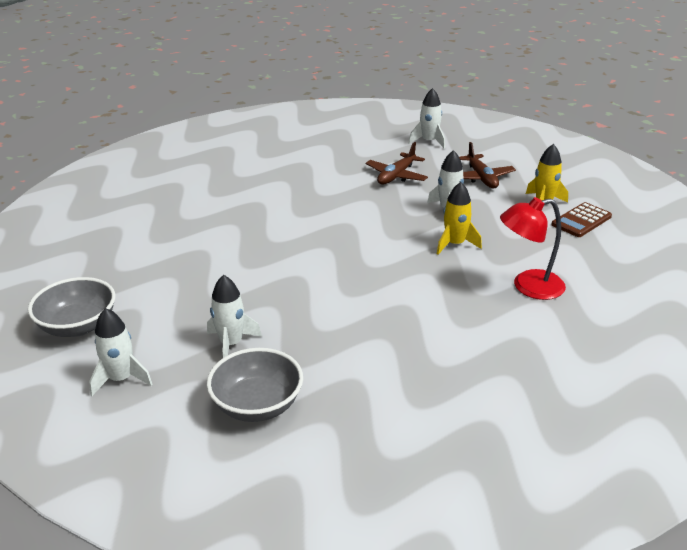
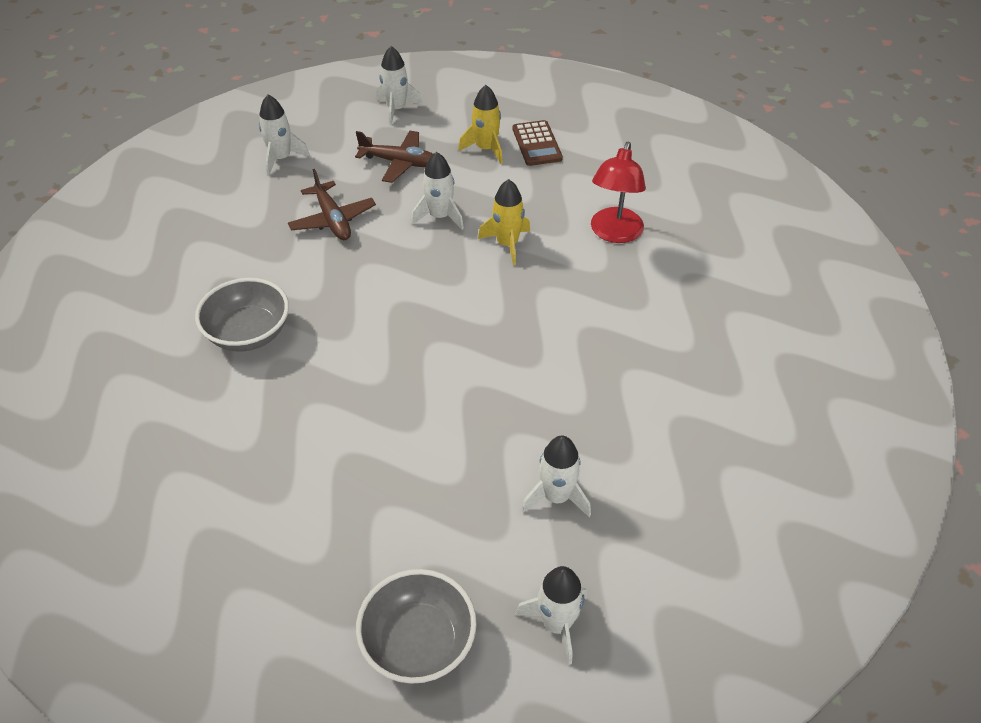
camera: 60 degrees left, 15 degrees up
grey bowl [206,348,303,422] -> grey bowl moved to [195,278,289,352]
none -> white rocket [377,46,422,125]

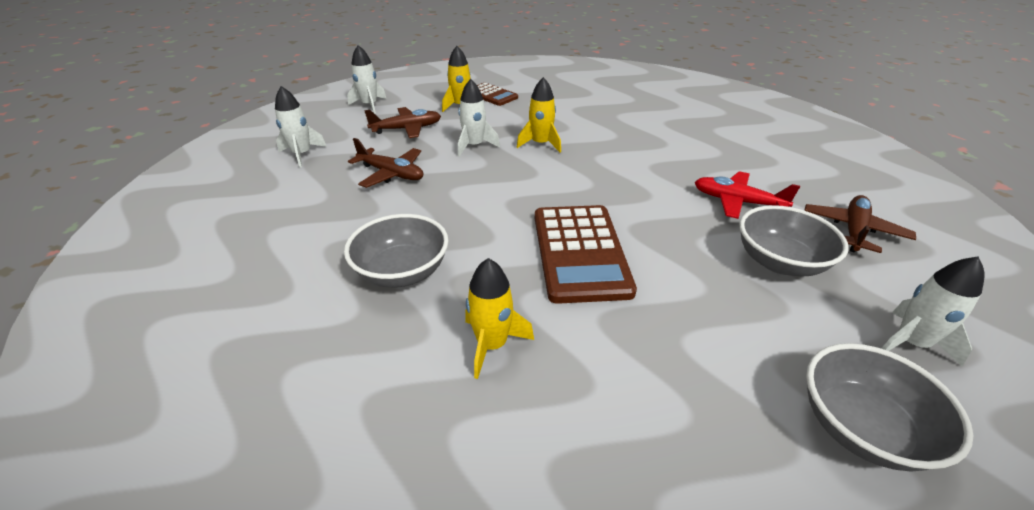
camera: 35 degrees left, 10 degrees down
white rocket [521,436,591,517] -> grey bowl [739,205,849,276]
red lamp [591,142,646,243] -> none
none -> yellow rocket [465,258,534,379]
none -> brown calculator [535,205,637,304]
none -> red plane [695,171,800,219]
none -> brown plane [804,195,916,253]

